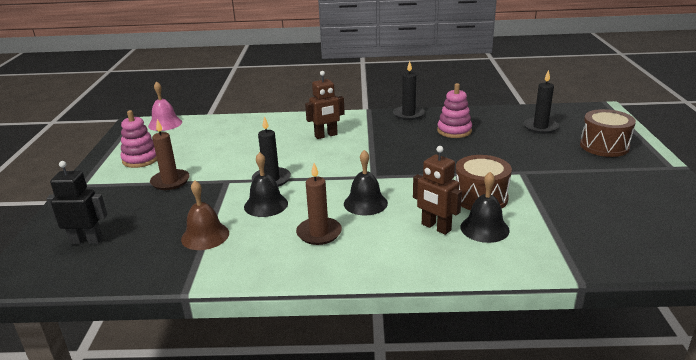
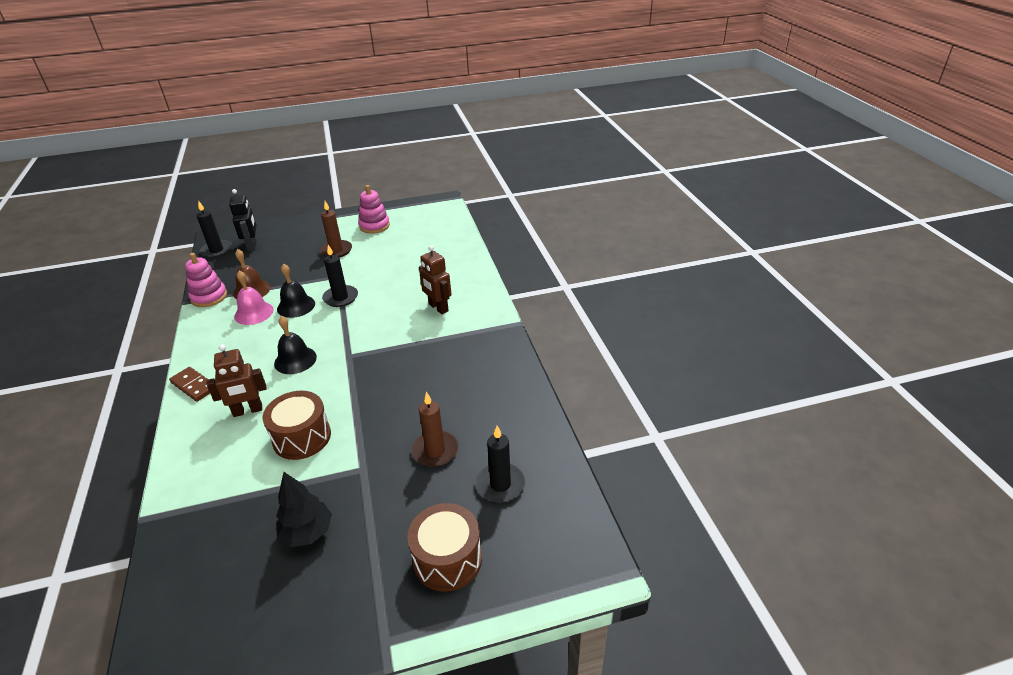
camera: 75 degrees right, 10 degrees up
pink bell [148,81,182,131] -> pink bell moved to [234,271,274,325]
brown candle [296,163,342,245] -> brown candle moved to [412,392,458,467]
black candle [393,61,425,120] -> black candle moved to [197,200,232,258]
brown robot [413,146,462,235] -> brown robot turned 135 degrees counterclockwise [206,344,266,417]
pink stacking toy [437,83,472,138] -> pink stacking toy moved to [185,253,227,307]
black bell [461,172,510,243] -> none
none -> brown domino [169,367,210,402]
none -> black tree [276,472,332,547]

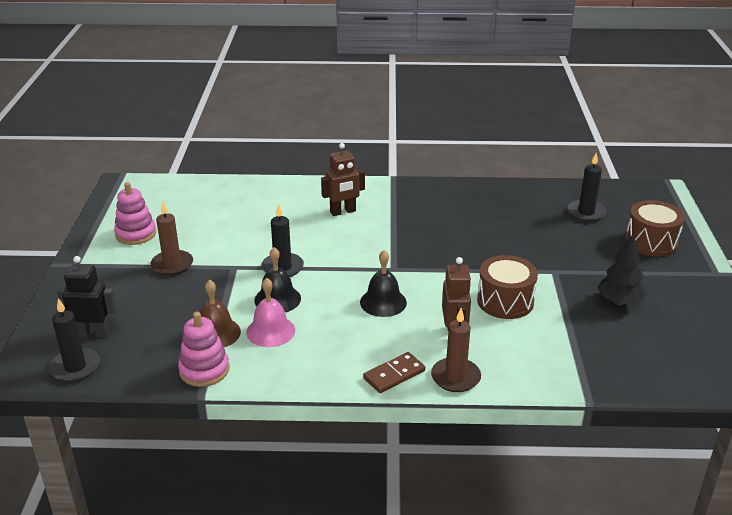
camera: 75 degrees left, 5 degrees down
brown candle [412,392,458,467] -> brown candle moved to [431,308,481,392]

